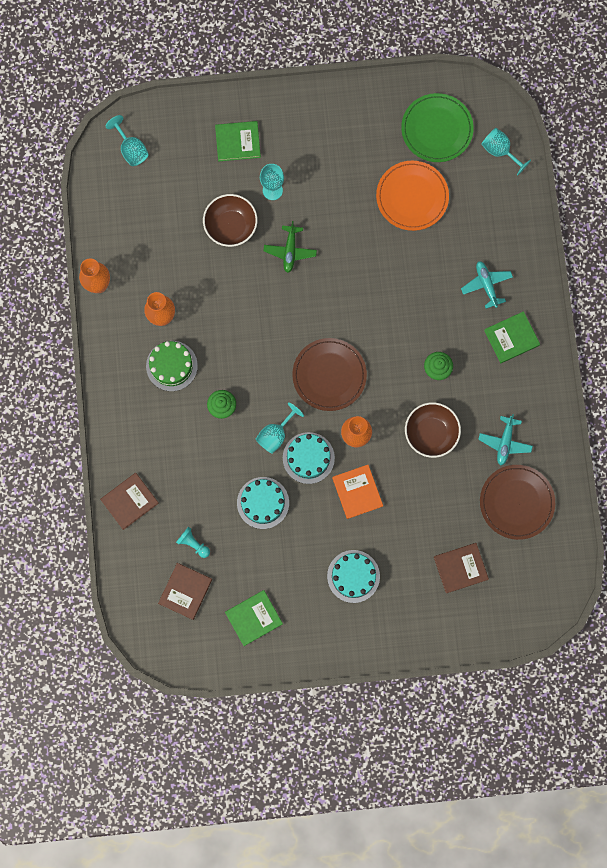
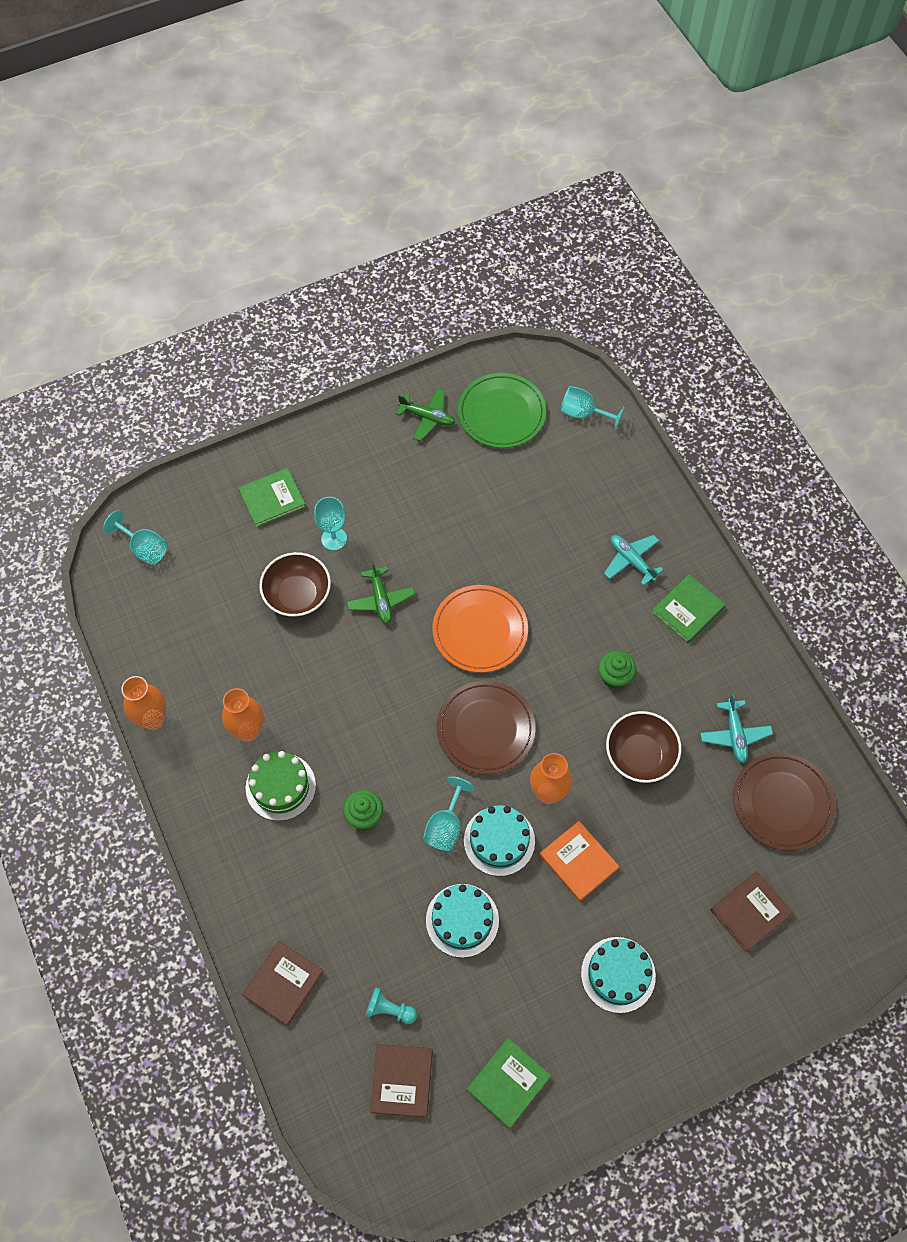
camera: 20 degrees left, 15 degrees down
orange plate [376,161,449,231] -> orange plate moved to [432,585,528,673]
none -> green plane [396,388,455,441]

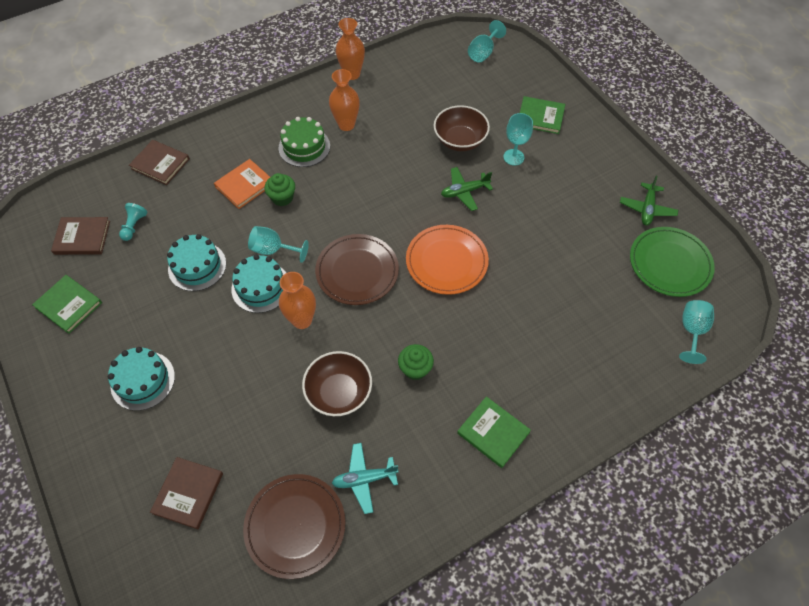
camera: 85 degrees right, 5 degrees down
green book [239,468,306,528] -> green book turned 45 degrees counterclockwise [520,96,565,134]
orange book [540,821,619,901] -> orange book moved to [214,159,270,209]
turquoise plane [604,535,663,586] -> none
brown book [710,871,793,952] -> brown book turned 60 degrees clockwise [150,457,223,529]

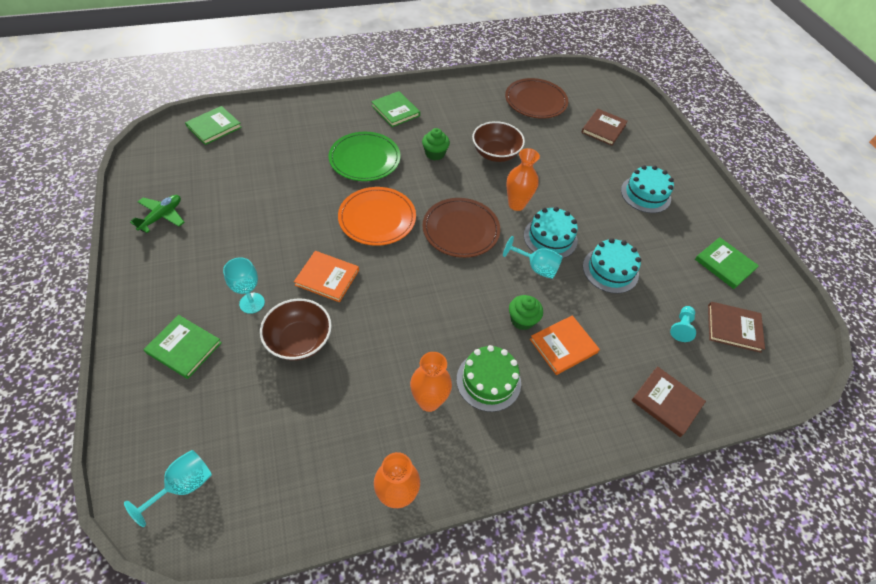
camera: 170 degrees left, 5 degrees down
turquoise plane [332,443,399,514] -> none
green plane [441,167,493,211] -> orange book [294,251,359,302]
green plate [630,227,715,297] -> green plate moved to [329,132,401,181]
turquoise goblet [679,300,714,364] -> green book [185,106,242,145]

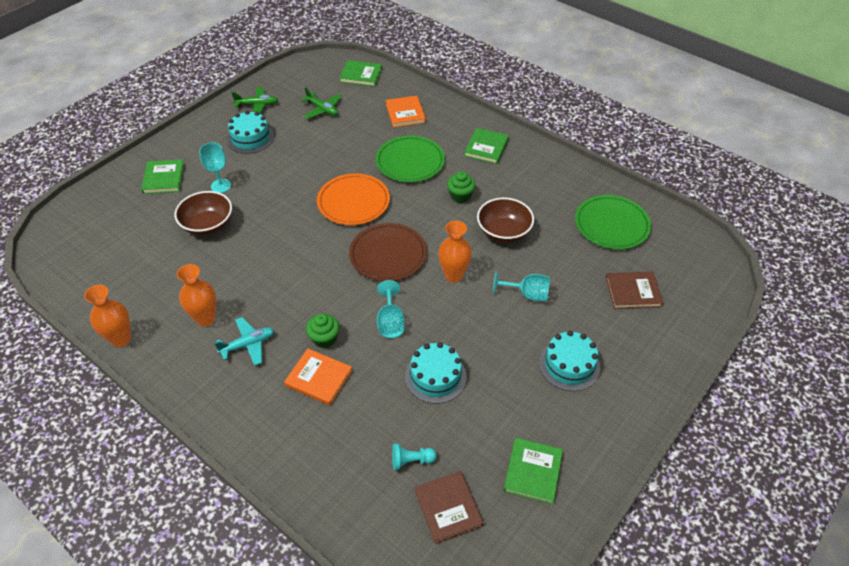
camera: 60 degrees right, 5 degrees down
turquoise goblet [124,450,212,527] -> turquoise goblet moved to [493,271,550,301]
orange book [294,251,359,302] -> orange book moved to [386,96,426,128]
green cake [457,345,521,412] -> turquoise plane [214,317,274,366]
brown plate [505,78,568,119] -> green plate [575,195,651,249]
turquoise cake [524,207,578,259] -> turquoise cake moved to [227,111,274,154]
brown book [632,366,706,437] -> none
none -> green plane [301,87,342,119]

